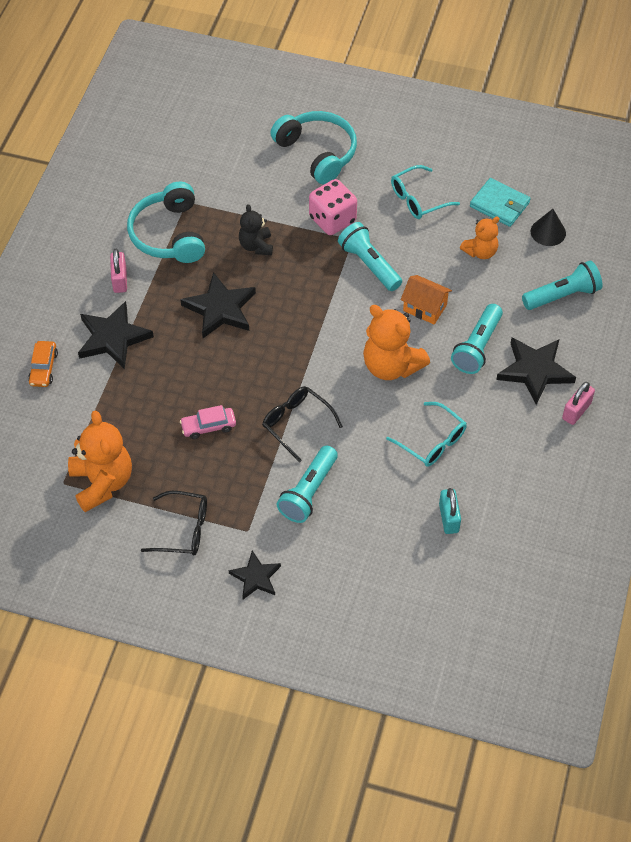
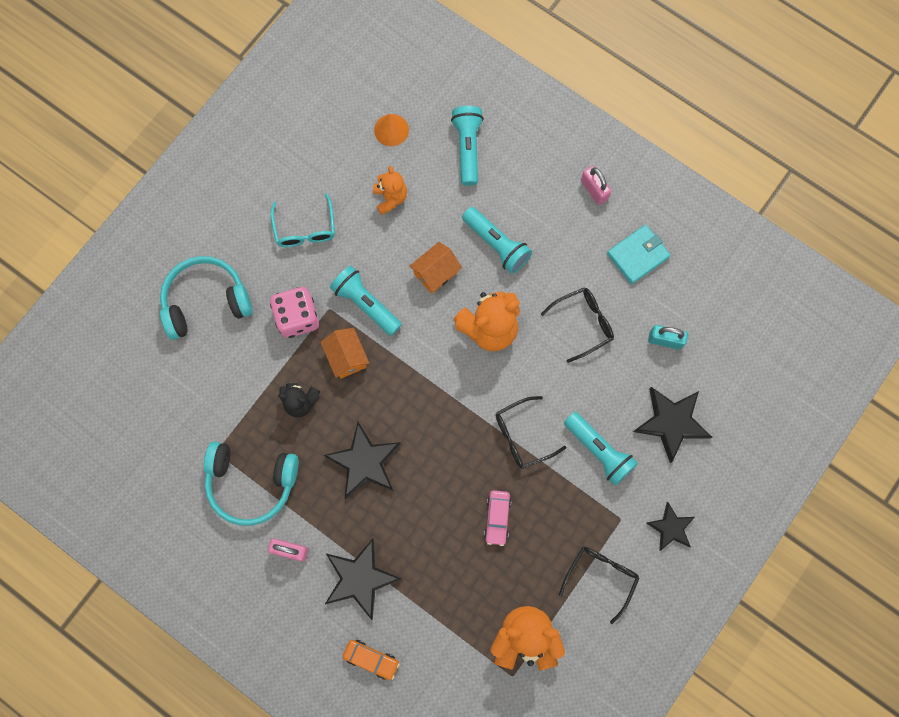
camera: 70 degrees left, 20 degrees up
turquoise flashlight [338,222,402,291] -> turquoise flashlight turned 60 degrees clockwise [330,266,402,336]
turquoise glasses [386,402,467,467] -> black glasses [541,287,614,363]
turquoise wallet [470,178,531,227] -> turquoise wallet moved to [607,225,671,284]
black star [496,337,576,405] -> black star moved to [633,387,712,463]
black cone [531,209,566,246] -> orange cone [374,114,409,146]
none -> orange house [320,328,369,379]

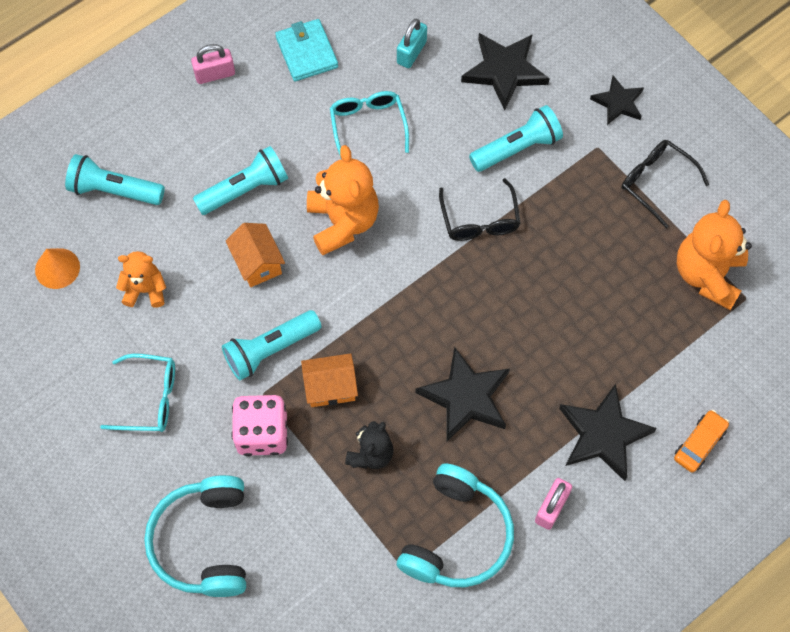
camera: 75 degrees left, 10 degrees down
pink car [484,490,511,546] -> none
black glasses [541,287,614,363] -> turquoise glasses [330,91,409,158]

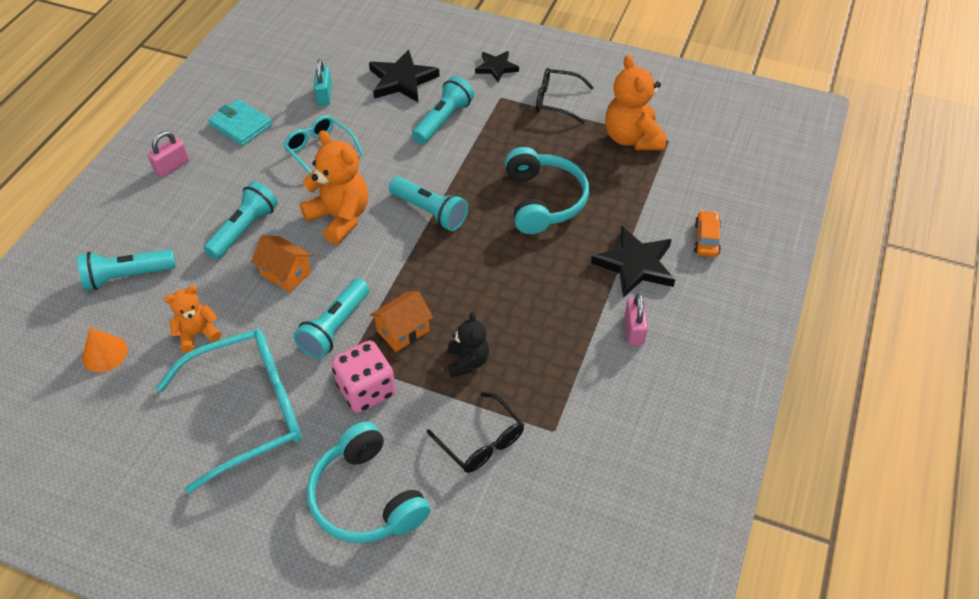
camera: 30 degrees left, 15 degrees down
turquoise glasses [100,353,175,432] -> turquoise glasses [156,329,302,493], size x1.81
turquoise headphones [397,463,514,587] -> turquoise headphones moved to [505,147,589,234]
black star [415,347,510,441] -> none
black glasses [439,178,521,241] -> black glasses moved to [427,392,524,473]
none -> turquoise flashlight [389,177,468,231]

